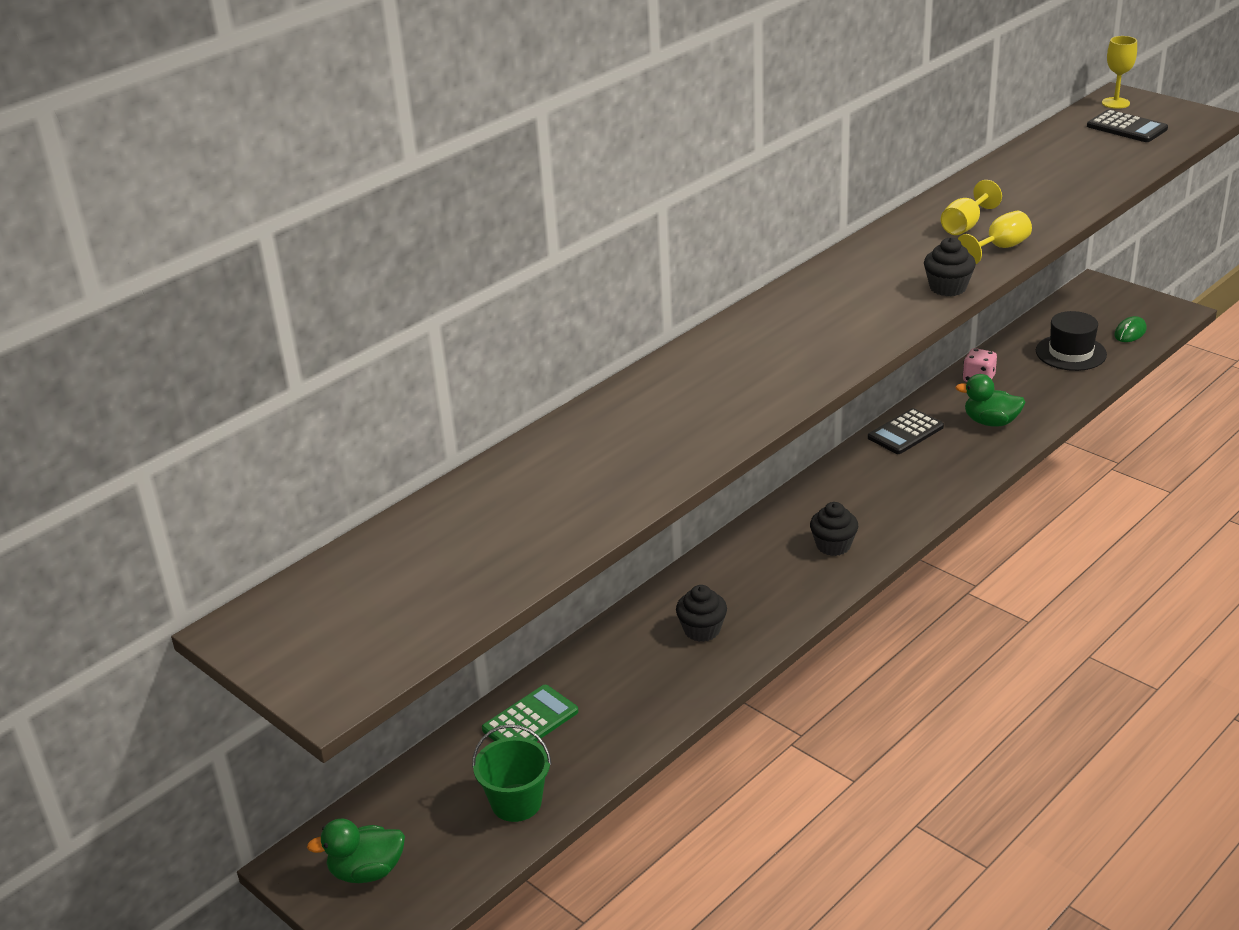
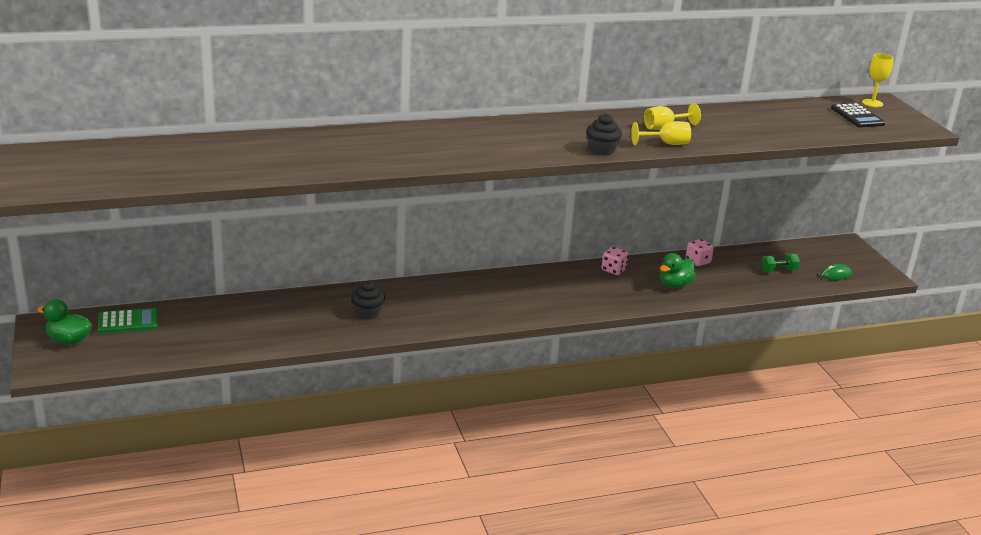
camera: 25 degrees right, 5 degrees down
green bucket [472,724,552,822] -> none
green calculator [482,685,578,742] -> green calculator moved to [98,308,158,333]
black cupcake [810,502,858,556] -> none
black calculator [868,408,944,454] -> pink dice [602,247,629,275]
green duck [955,374,1025,427] -> green duck turned 90 degrees counterclockwise [660,253,696,288]
black hat [1036,311,1107,371] -> green dumbbell [761,254,800,272]

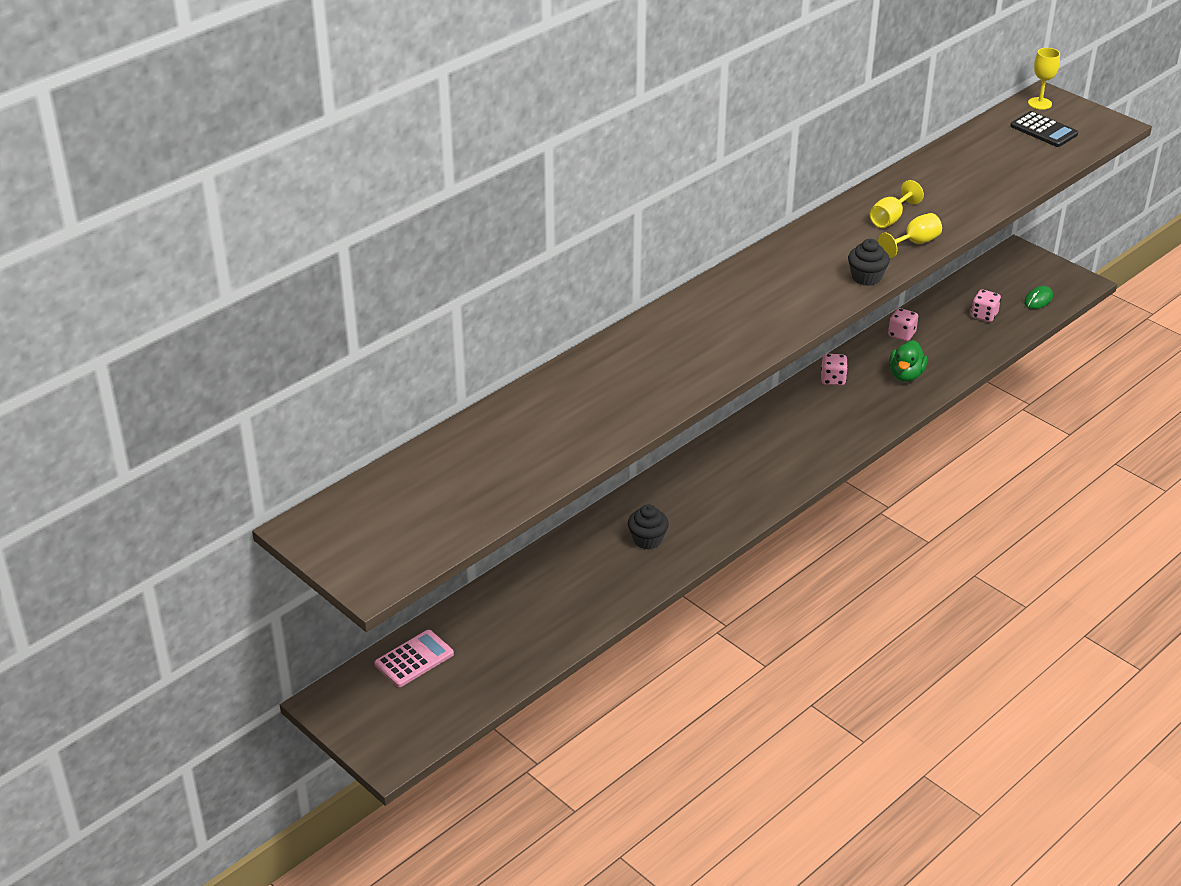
camera: 25 degrees left, 10 degrees up
green duck [37,299,92,345] -> none
green calculator [98,308,158,333] -> pink calculator [374,630,454,687]
green dumbbell [761,254,800,272] -> pink dice [971,289,1001,322]

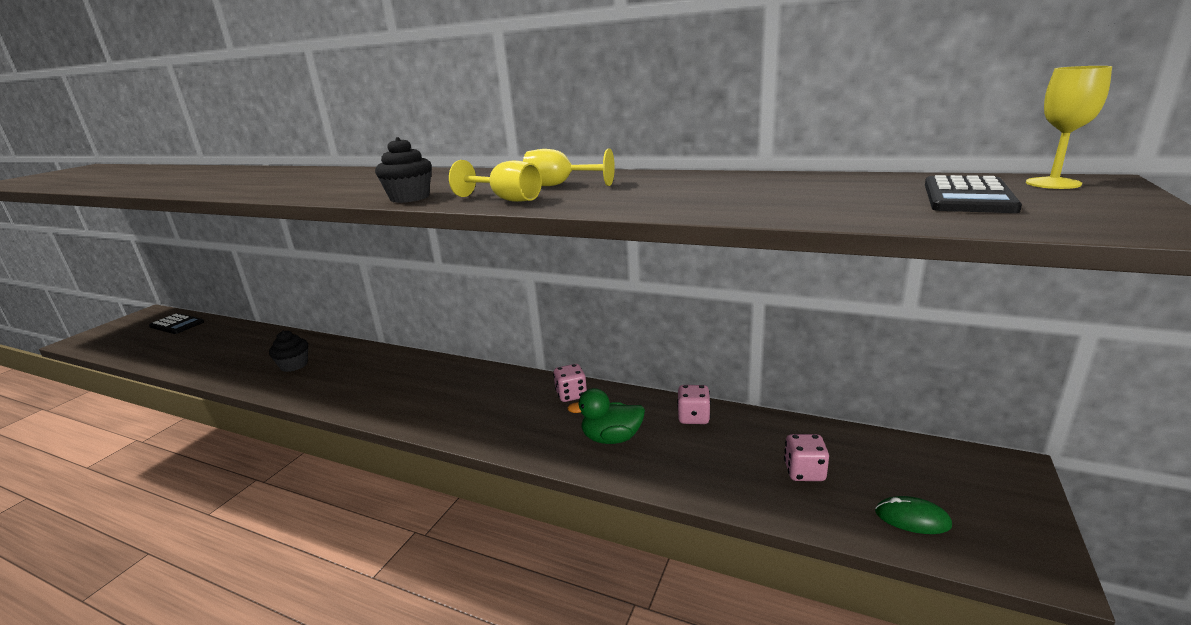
camera: 70 degrees right, 15 degrees down
pink calculator [374,630,454,687] -> black calculator [149,313,204,334]

